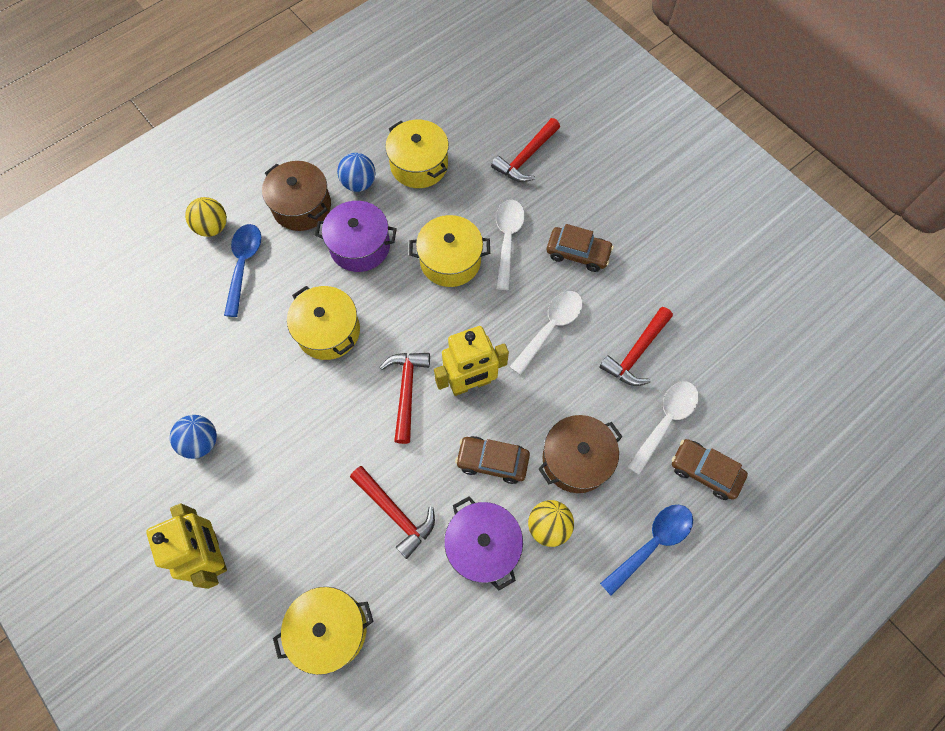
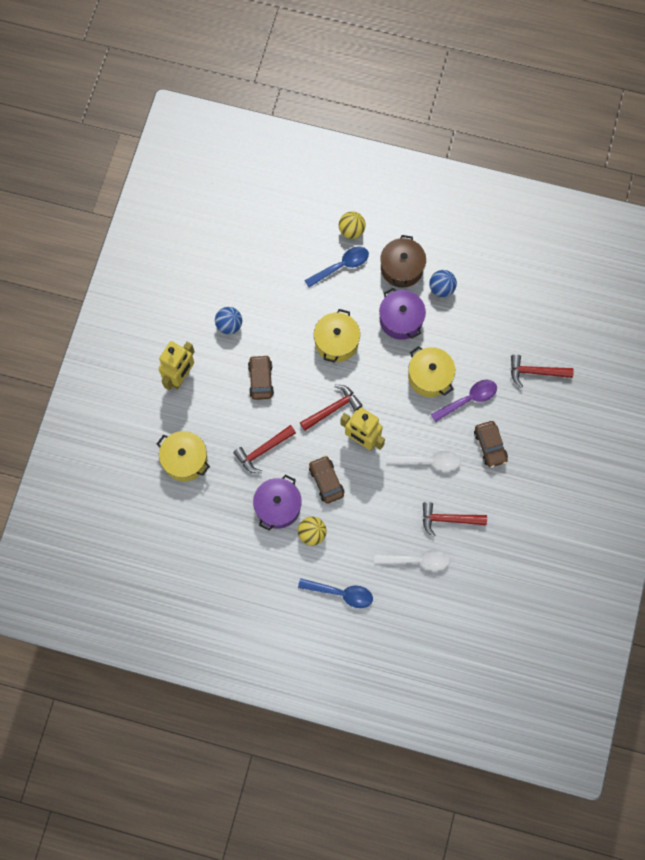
camera: 55 degrees right, 5 degrees up
red hammer [350,466,435,559] -> red hammer turned 45 degrees clockwise [233,425,296,473]
yellow pot [385,120,449,188] -> none
white spoon [496,200,525,290] -> purple spoon [431,380,497,422]
brown pot [538,415,623,493] -> none
brown car [672,439,748,500] -> brown car moved to [248,355,274,400]

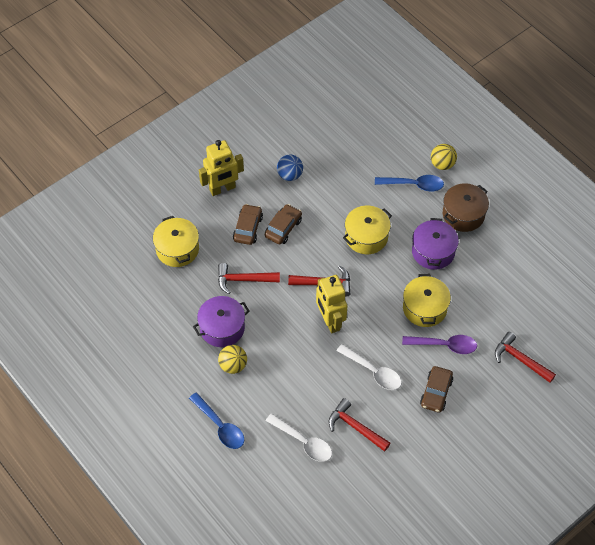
camera: 35 degrees right, 15 degrees down
brown car [309,456,344,504] -> brown car moved to [233,204,263,245]
blue ball [429,270,457,297] -> none

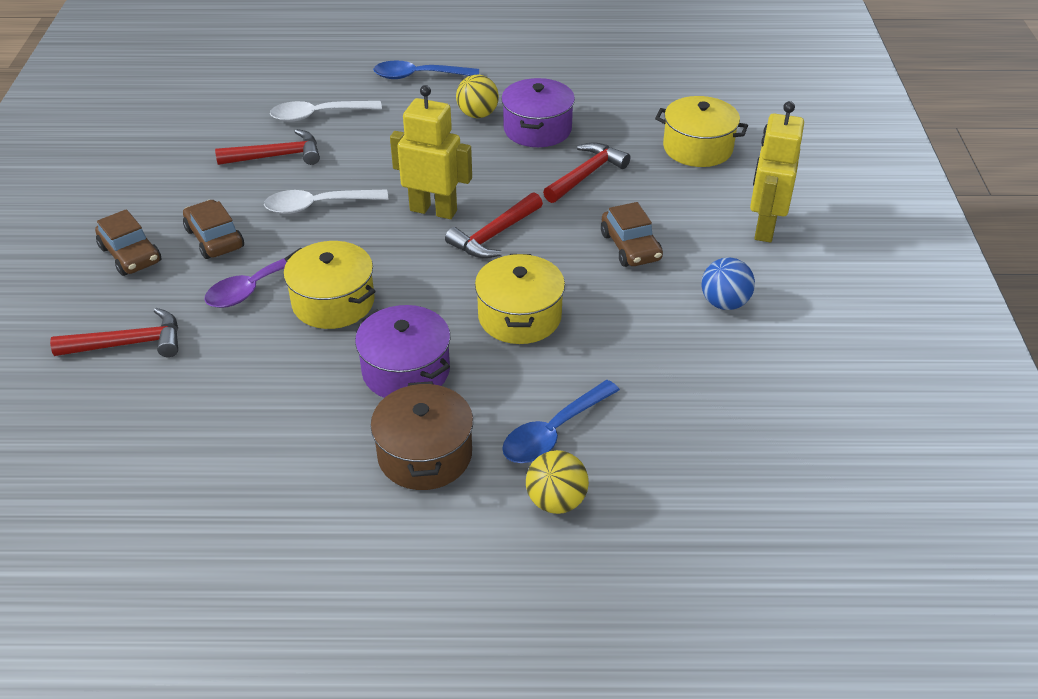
camera: 130 degrees right, 15 degrees down
brown car [233,204,263,245] -> brown car moved to [95,209,161,276]

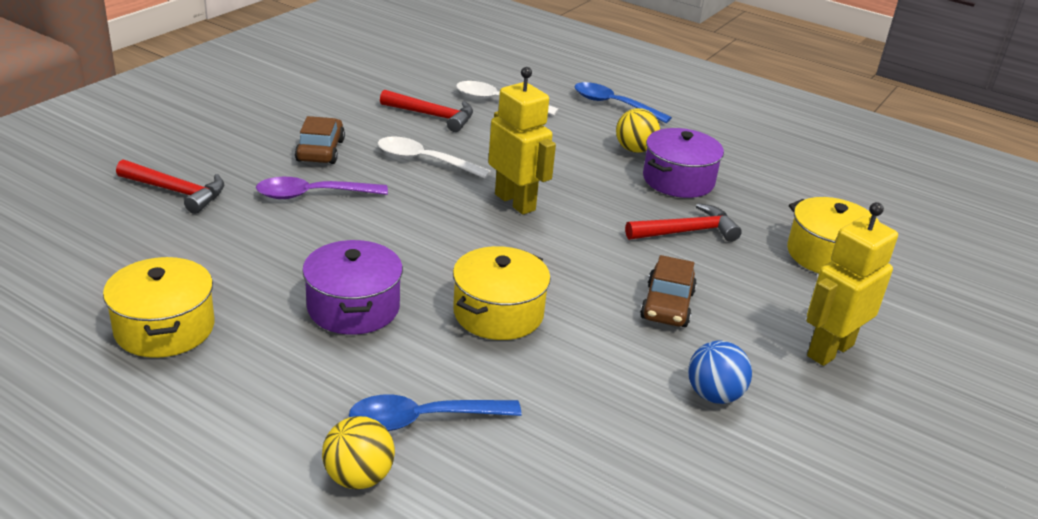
camera: 30 degrees right, 10 degrees down
brown car [95,209,161,276] -> none
yellow pot [283,241,376,329] -> yellow pot moved to [103,257,214,358]
brown pot [370,381,473,490] -> none
red hammer [445,192,543,258] -> none

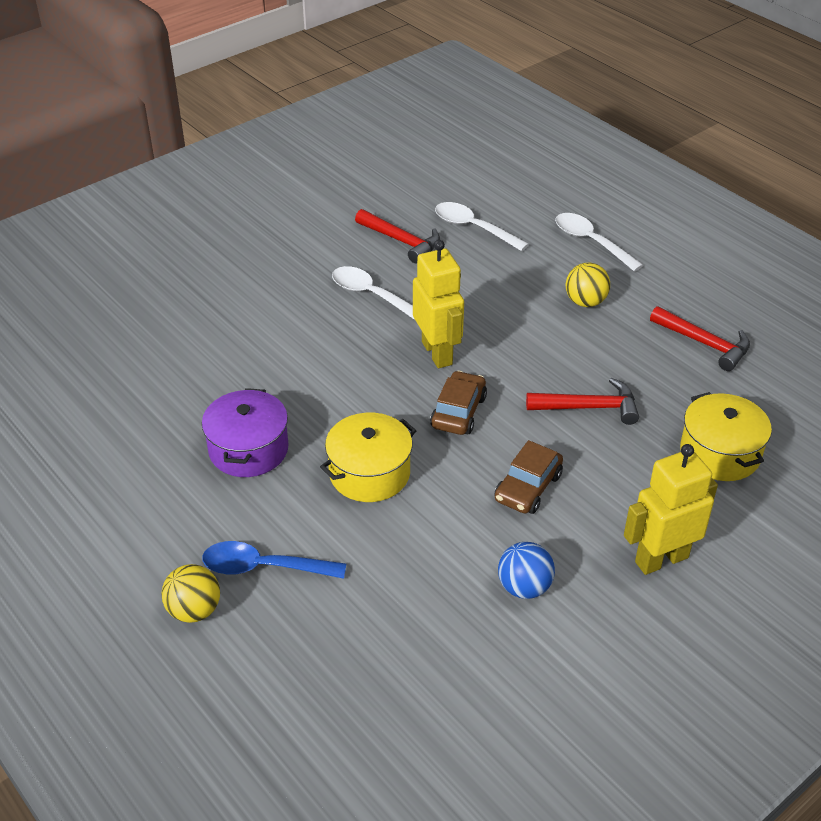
camera: 20 degrees right, 10 degrees up
yellow pot [103,257,214,358] -> none
red hammer [116,159,224,214] -> red hammer moved to [650,306,750,371]
purple spoon [256,177,388,199] -> none
brown car [295,116,345,164] -> brown car moved to [430,371,487,435]
blue spoon [574,82,672,123] -> white spoon [555,213,643,272]
purple pot [643,128,724,198] -> none

